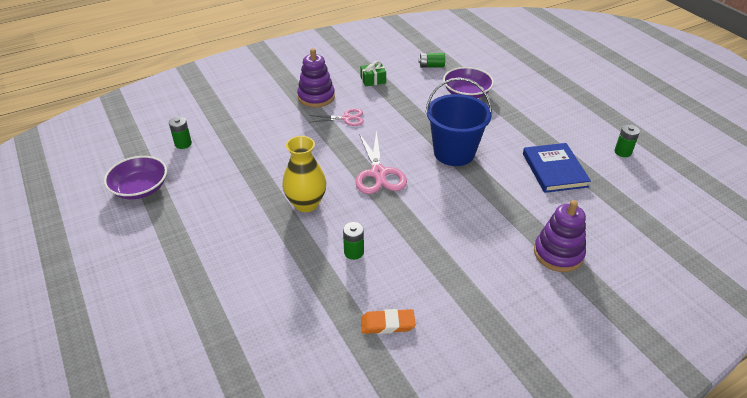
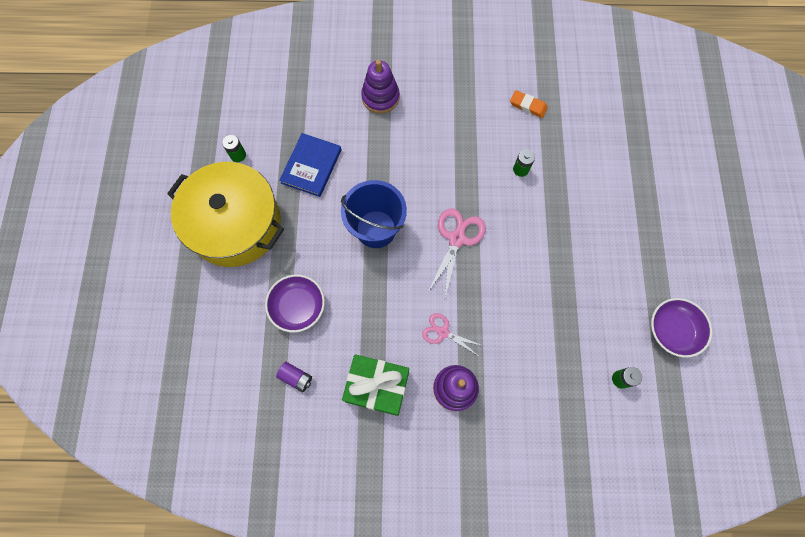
camera: 150 degrees left, 30 degrees up
yellow vase [282,136,326,212] -> none
green gift [360,61,386,87] -> green gift [342,354,409,416], size x2.01
green battery [418,53,445,68] -> purple battery [276,362,312,392]
none -> yellow pot [167,162,284,267]

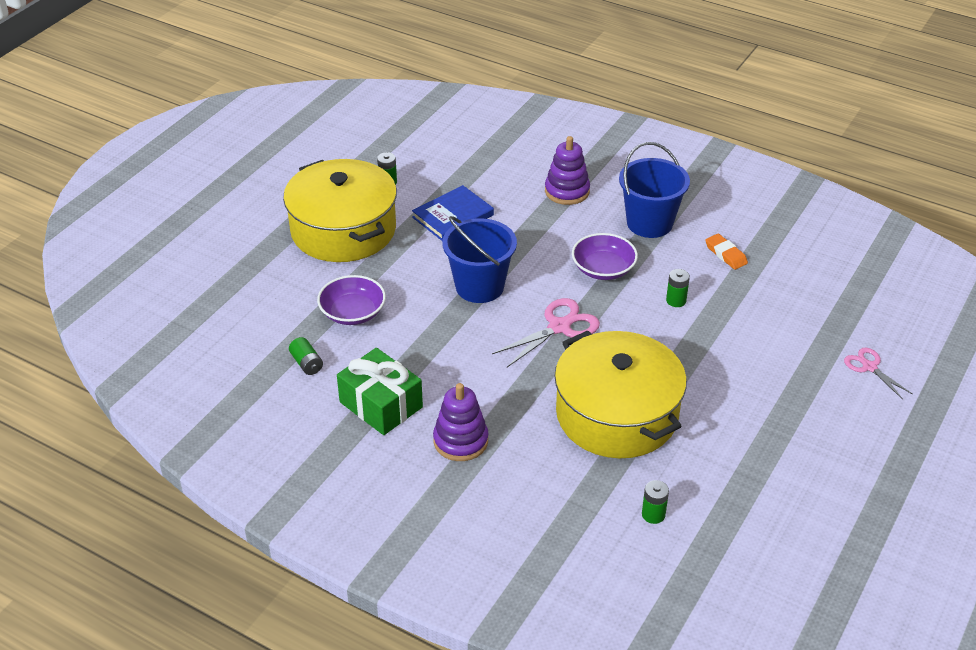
camera: 30 degrees right, 30 degrees down
purple battery [276,362,312,392] -> green battery [289,337,323,375]
pink scissors [422,313,483,355] -> pink scissors moved to [844,348,912,400]
purple bowl [651,298,712,358] -> purple bowl moved to [572,233,638,280]
none -> yellow pot [554,330,687,458]
none -> blue bucket [619,142,690,238]

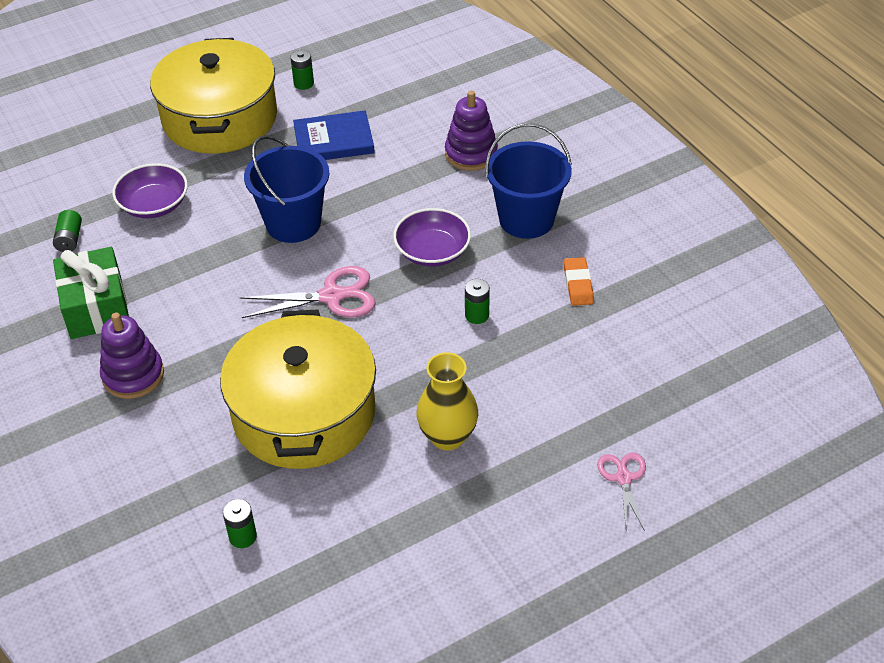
camera: 30 degrees right, 5 degrees up
none -> yellow vase [416,352,478,450]

